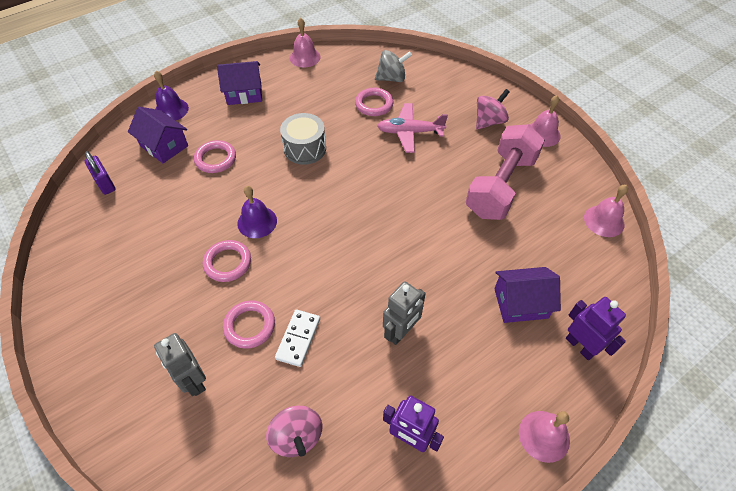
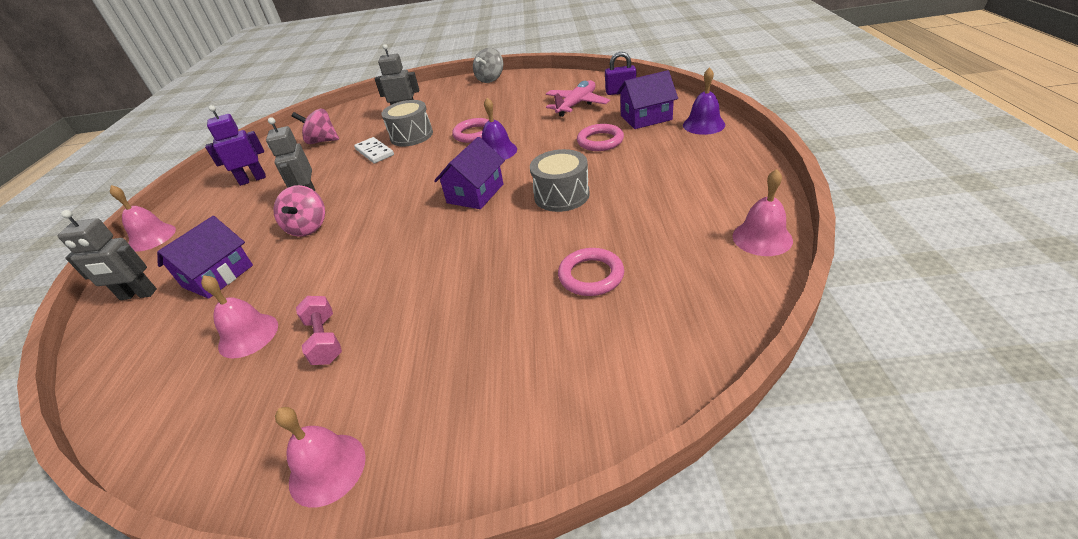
camera: 130 degrees right, 15 degrees down
purple house [217,61,262,105] -> purple house moved to [434,137,505,209]
pink ring [223,300,275,349] -> grey drum [381,100,433,147]
grey spinning top [375,50,412,82] -> grey spinning top moved to [473,48,503,83]
pink plane [377,103,448,153] -> pink plane moved to [546,80,610,117]
pink dumbbell [466,124,545,220] -> pink dumbbell [296,296,342,365], size x0.47
pink spinning top [476,89,510,129] -> pink spinning top moved to [273,185,325,237]
purple robot [566,297,626,360] -> grey robot [58,210,157,300]
pink bell [584,185,628,237] -> pink bell moved to [201,275,278,359]

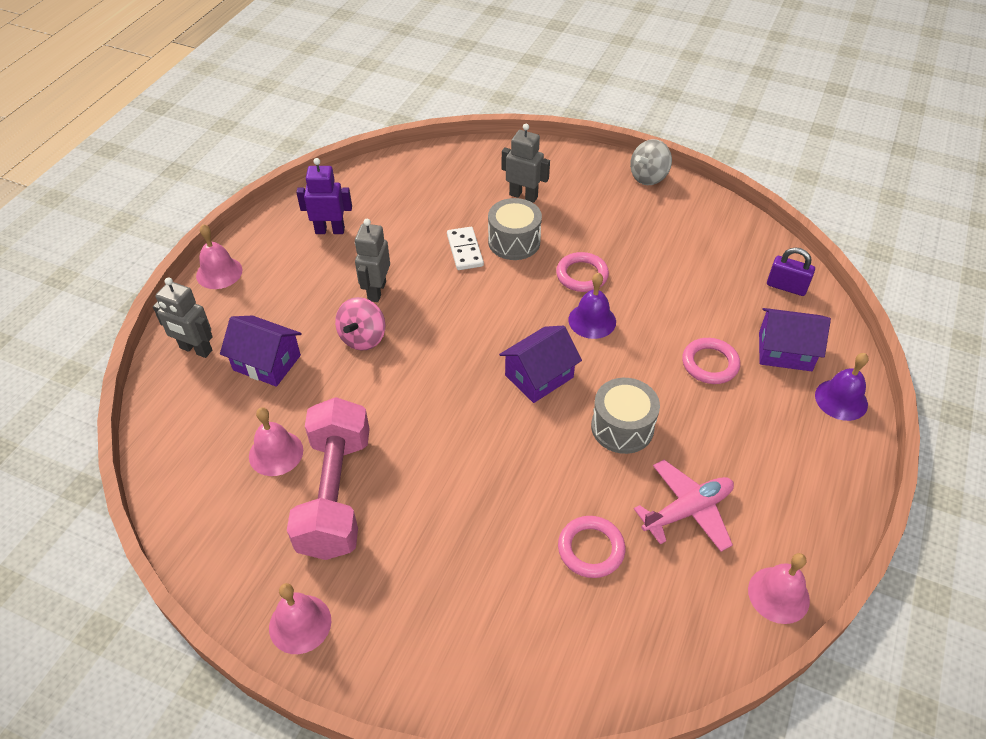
camera: 20 degrees right, 10 degrees up
purple house [157,216,253,299] -> purple house turned 60 degrees clockwise [220,315,301,387]
pink spinning top [292,109,339,144] -> none
pink dumbbell [296,296,342,365] -> pink dumbbell [287,397,369,560], size x2.13
pink plane [546,80,610,117] -> pink plane moved to [634,460,734,552]

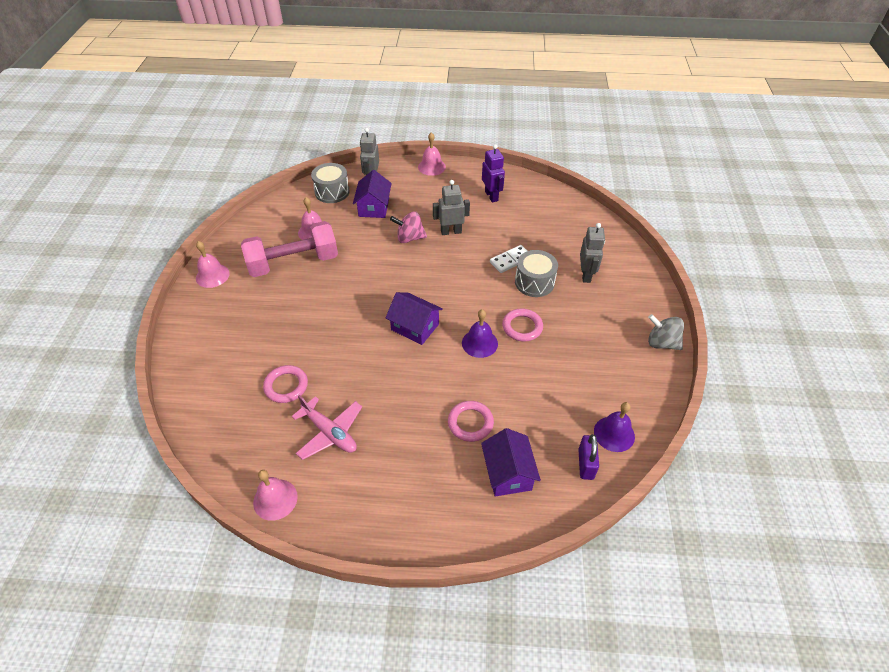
camera: 70 degrees right, 0 degrees up
grey drum [591,378,660,454] -> grey drum moved to [311,163,350,203]
purple bell [815,353,868,421] -> purple bell moved to [594,402,635,452]

